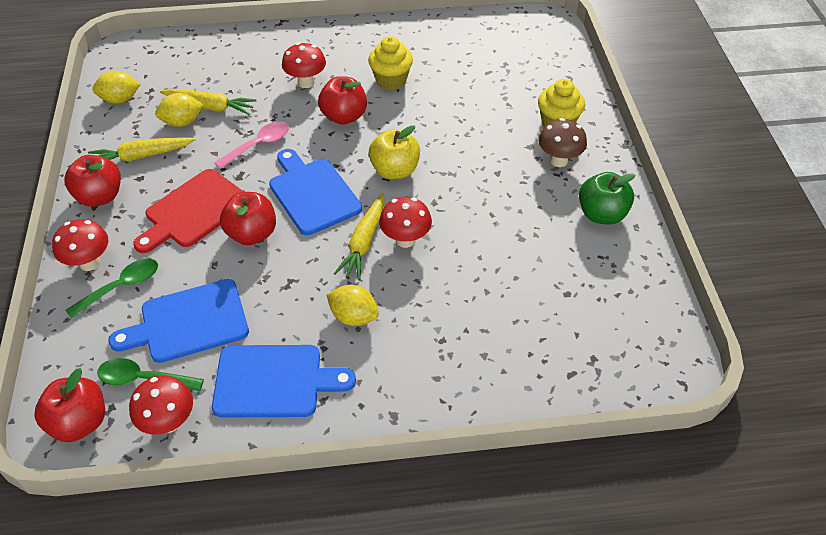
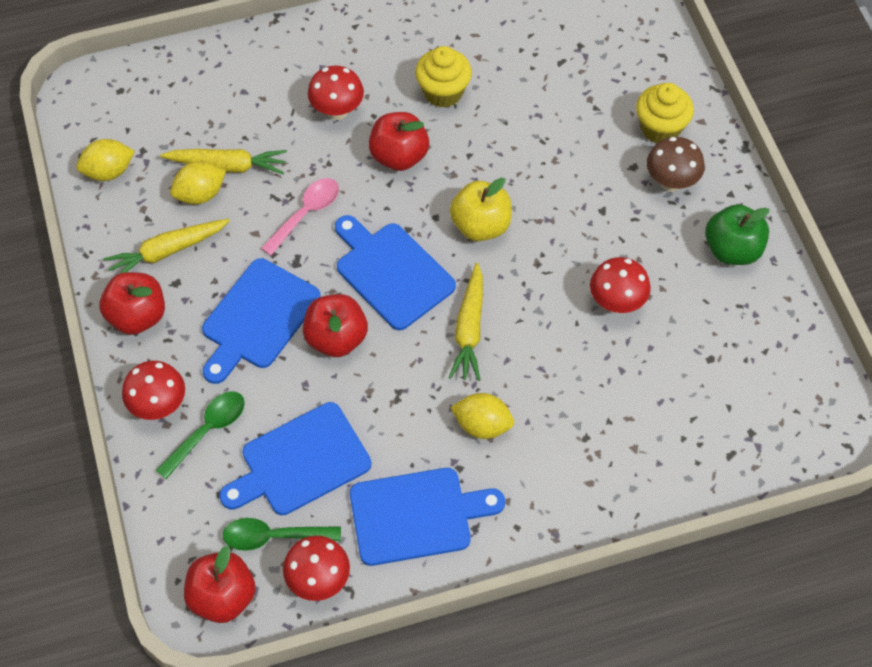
camera: 10 degrees left, 10 degrees up
red cutting board [133,169,244,253] -> blue cutting board [202,258,320,384]
red mushroom [379,197,432,248] -> red mushroom moved to [590,257,651,313]

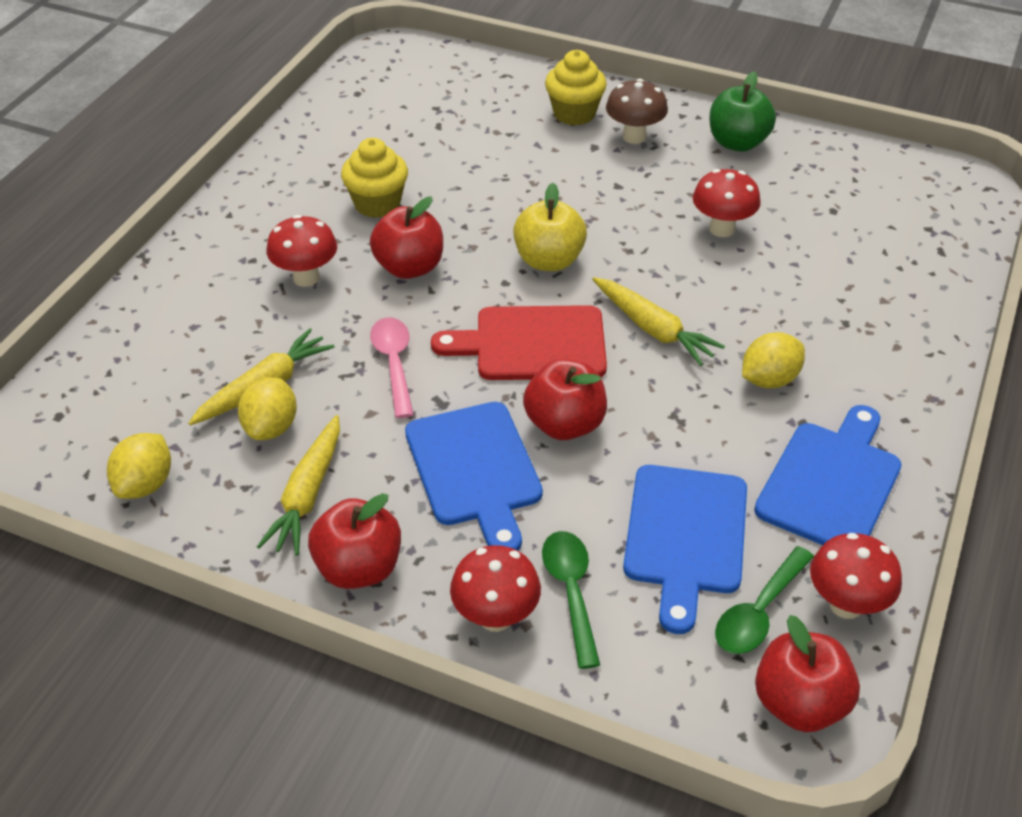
camera: 50 degrees left, 15 degrees down
blue cutting board [335,215,456,330] -> red cutting board [431,305,607,380]

